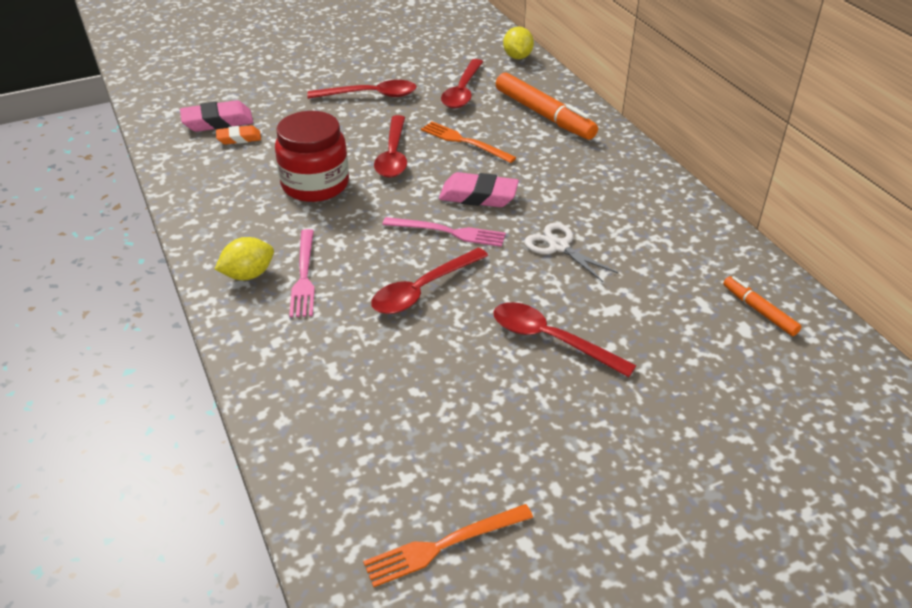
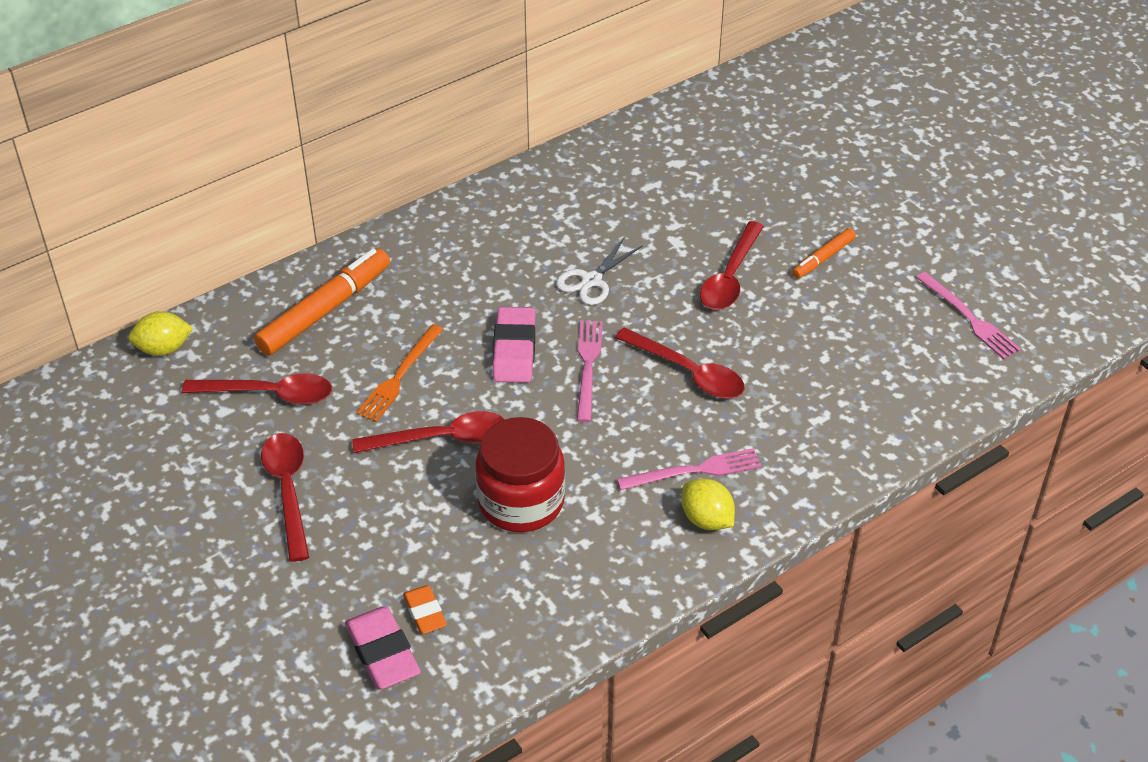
camera: 100 degrees left, 5 degrees up
orange fork [363,504,533,587] -> pink fork [916,272,1021,359]
orange marker [723,276,801,336] -> orange marker moved to [792,228,856,278]

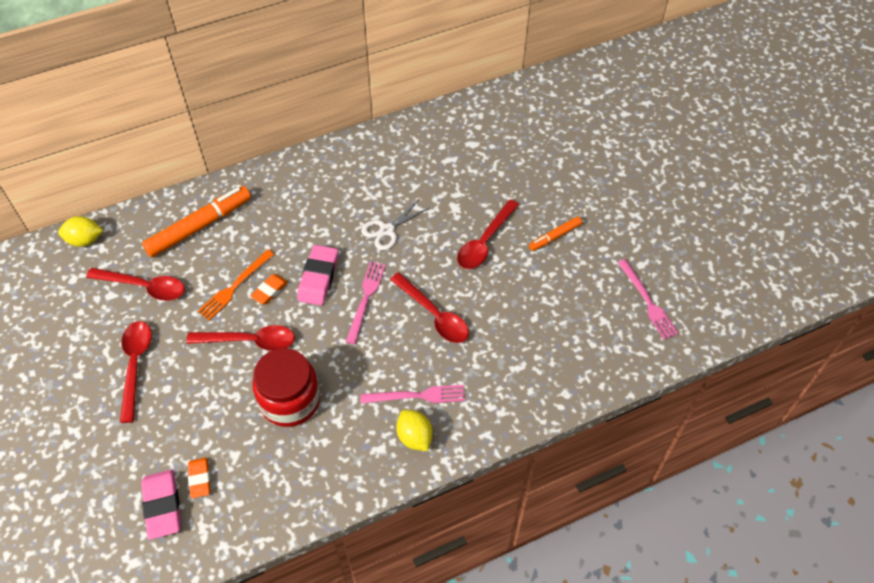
camera: 10 degrees right, 10 degrees up
none -> orange eraser [250,274,288,304]

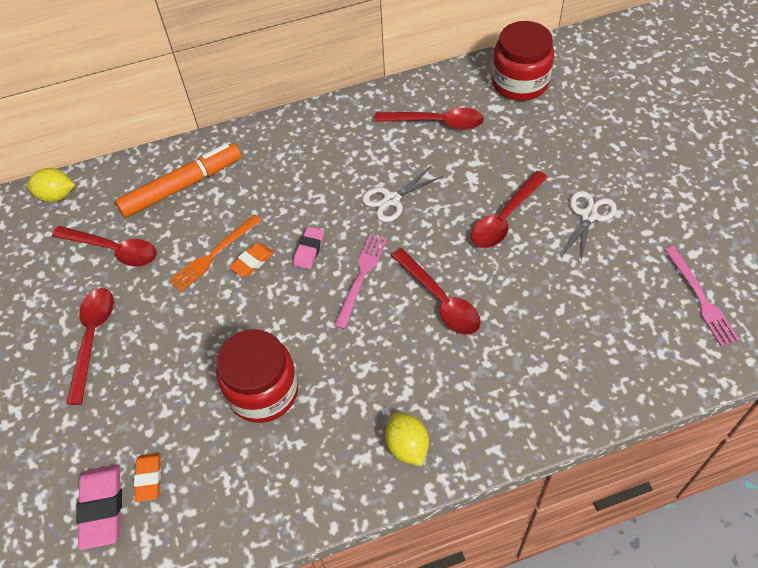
camera: 10 degrees right, 0 degrees up
red spoon [186,325,295,351] -> red spoon moved to [375,108,484,130]
pink eraser [297,245,338,306] -> pink eraser [293,227,324,269], size x0.61
pink fork [360,385,465,404] -> none
orange marker [529,216,582,251] -> white scissors [563,191,617,262]
none -> red jar [492,21,554,101]

